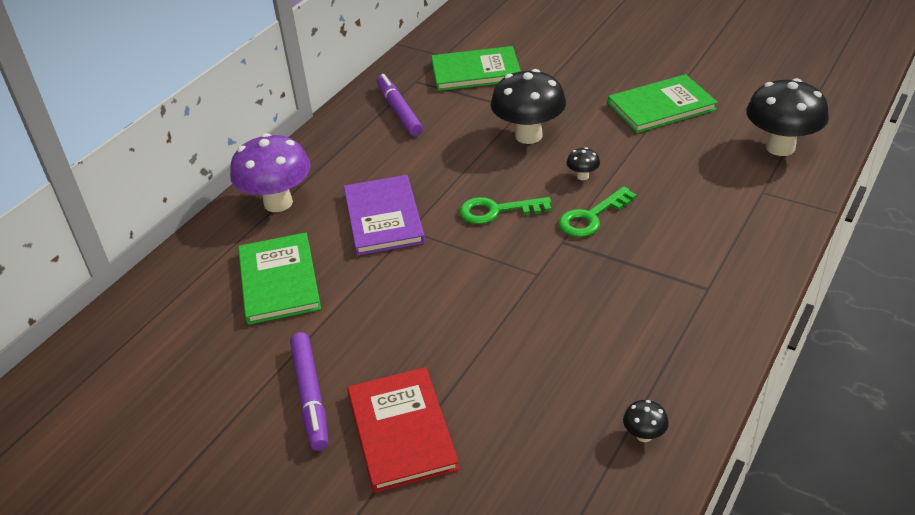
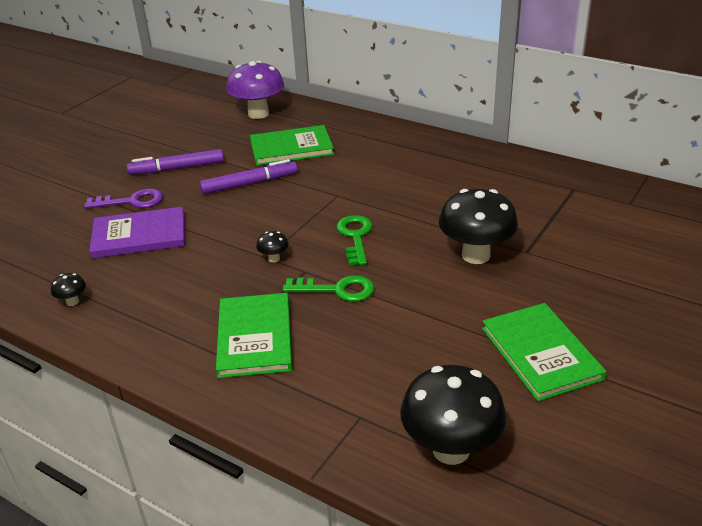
camera: 90 degrees right, 5 degrees down
purple mushroom [230,133,311,212] -> purple mushroom moved to [226,61,284,119]
purple book [344,175,425,256] -> purple book moved to [89,207,185,258]
red book [347,367,459,493] -> purple key [84,189,163,209]
purple marker [376,74,423,136] -> purple marker moved to [200,159,298,194]
green book [431,46,521,91] -> green book moved to [216,293,292,378]
green key [559,186,637,237] -> green key turned 135 degrees clockwise [283,275,374,302]
black mushroom [567,147,600,180] -> black mushroom moved to [256,231,289,262]

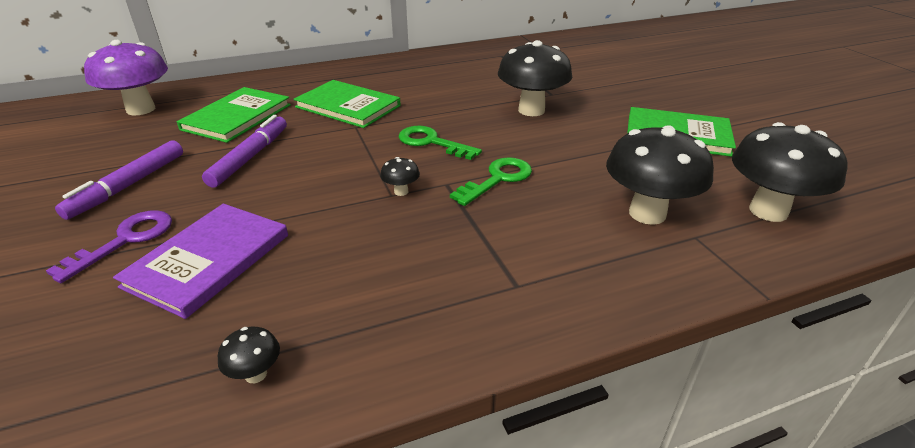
camera: 55 degrees left, 0 degrees up
green book [216,293,292,378] -> green book moved to [294,80,401,128]
none -> black mushroom [606,125,714,225]

